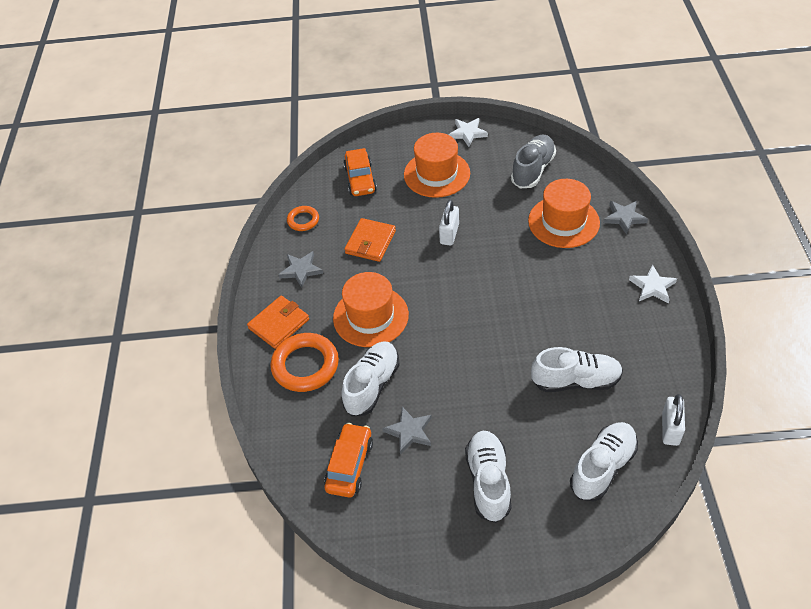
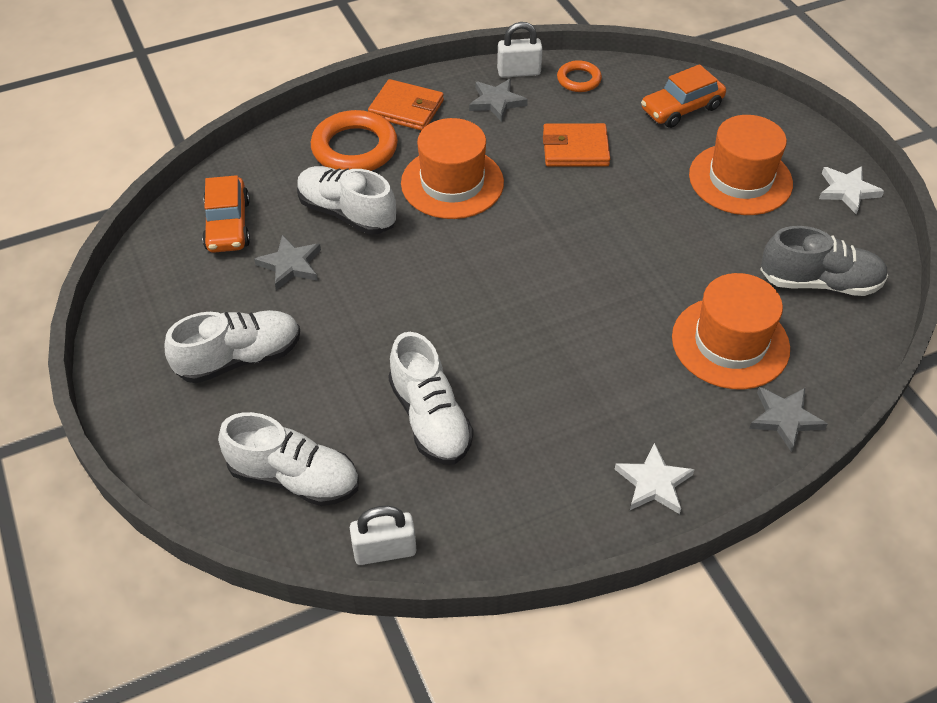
camera: 65 degrees right, 0 degrees up
orange car [324,423,373,497] -> orange car turned 90 degrees clockwise [202,175,250,253]
white shoe [342,341,399,416] -> white shoe turned 150 degrees counterclockwise [297,166,396,235]
white padlock [439,200,459,246] -> white padlock moved to [497,22,543,78]

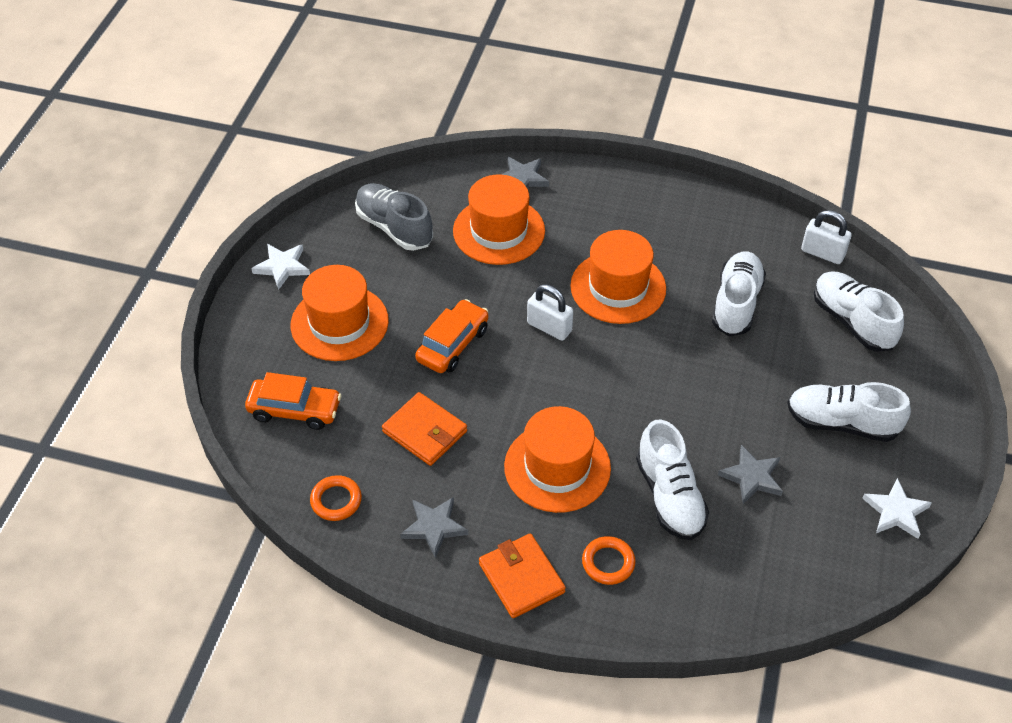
camera: 140 degrees left, 0 degrees up
orange car [202,175,250,253] -> orange car moved to [415,299,488,373]
orange ring [311,110,398,171] -> orange ring [582,536,636,585], size x0.55
white padlock [497,22,543,78] -> white padlock moved to [527,284,573,341]
white star [615,443,695,514] -> white star moved to [862,478,932,539]
none -> orange hat [570,230,666,324]

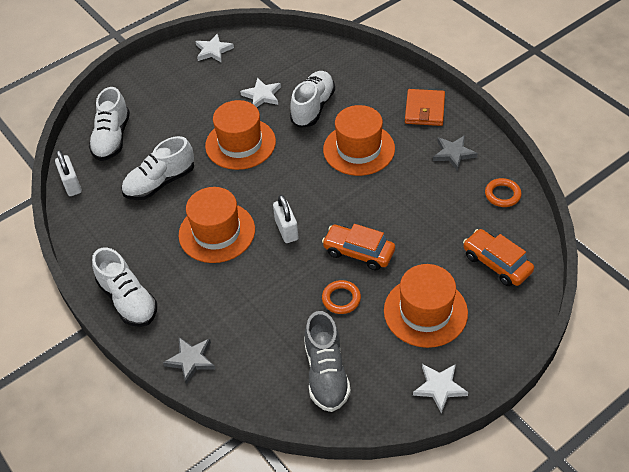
camera: 140 degrees left, 0 degrees up
orange wallet [382,392,467,466] -> none
orange car [415,299,488,373] -> orange car turned 45 degrees clockwise [322,224,395,270]
orange hat [453,174,545,265] -> orange hat moved to [205,100,276,170]
orange ring [582,536,636,585] -> orange ring moved to [322,280,361,314]
grey star [718,445,783,504] -> white star [240,77,281,107]
white shoe [787,382,911,442] -> white shoe moved to [92,247,157,327]

